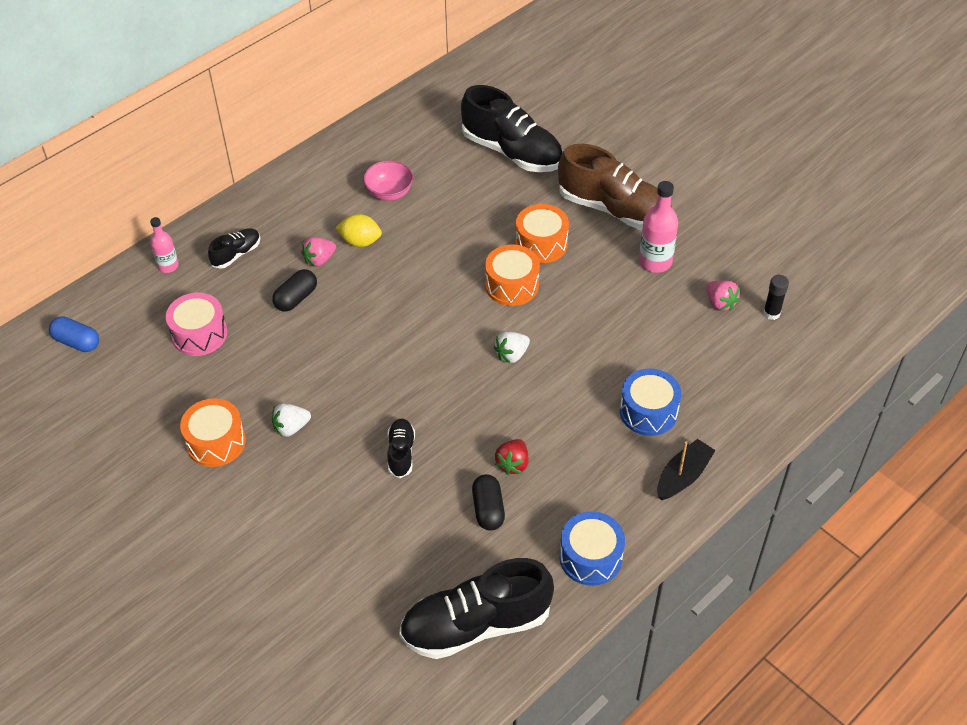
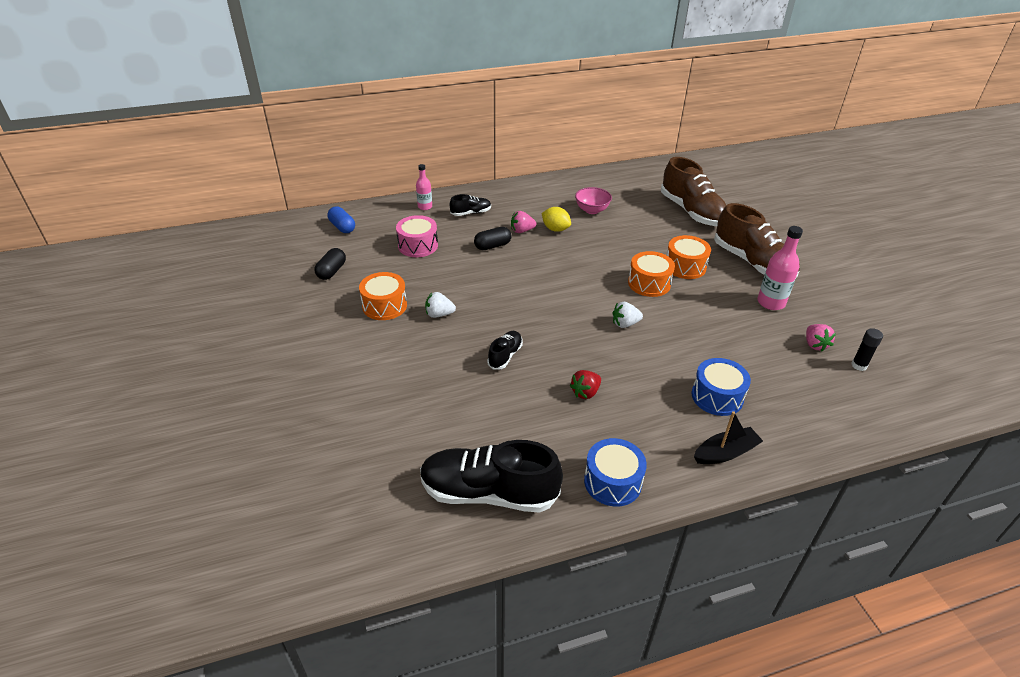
camera: 25 degrees right, 10 degrees down
black shoe [461,85,563,172] -> brown shoe [661,157,726,226]
black capsule [472,474,505,531] -> black capsule moved to [314,248,346,280]

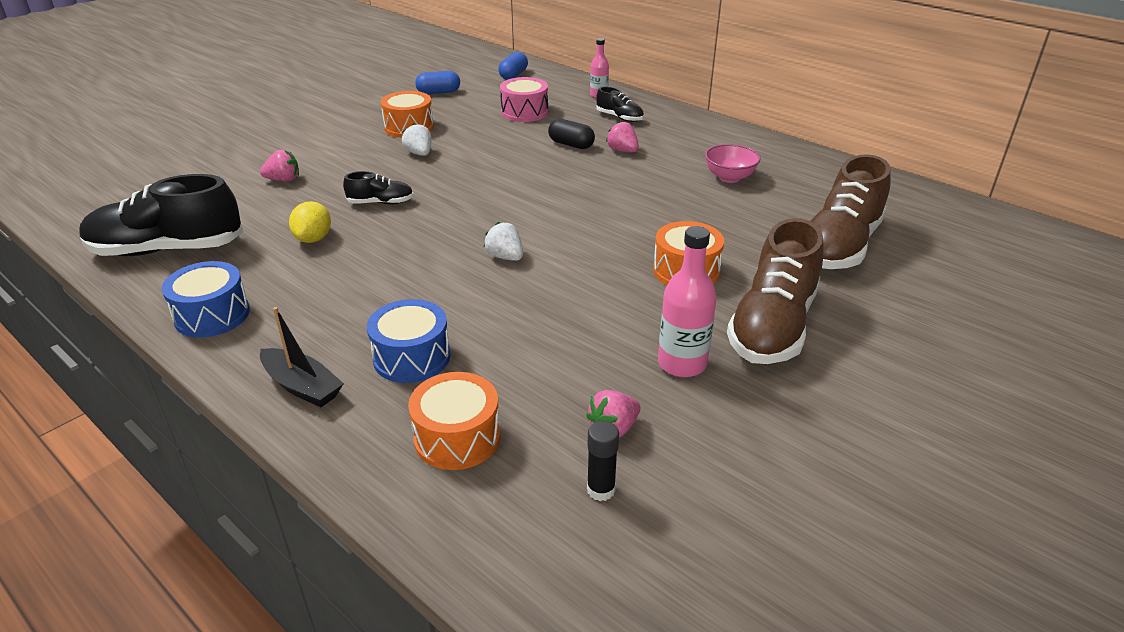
camera: 60 degrees right, 5 degrees down
black capsule [314,248,346,280] -> blue capsule [415,71,460,94]
black shoe [420,440,563,513] -> black shoe turned 75 degrees counterclockwise [79,174,243,256]
yellow lemon [542,207,571,232] -> yellow lemon moved to [289,201,331,243]
red strawberry [570,370,601,399] -> none
orange drum [628,251,675,297] -> orange drum moved to [408,372,500,470]
none -> pink strawberry [260,150,299,181]

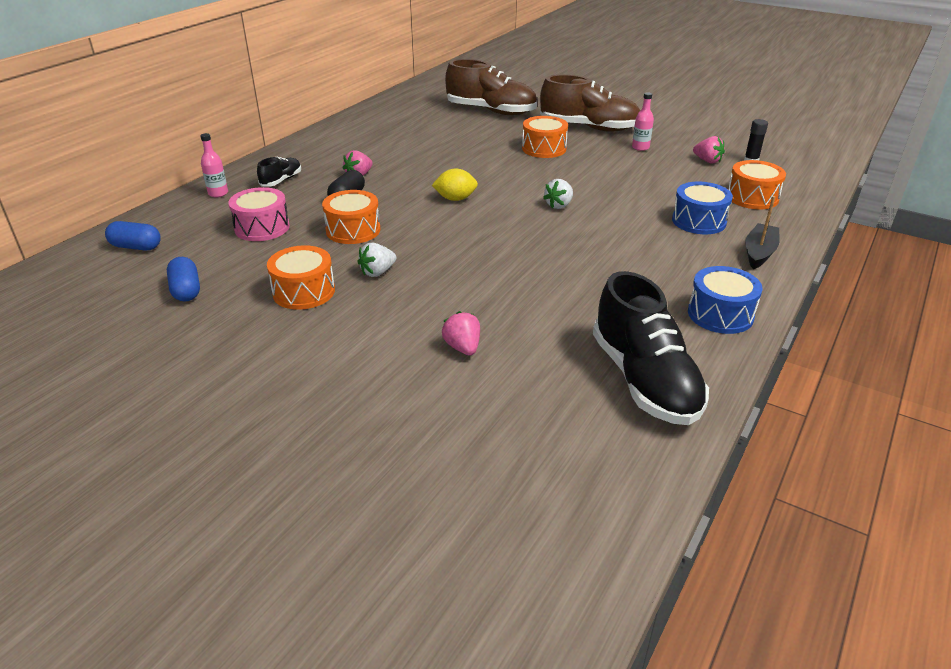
camera: 100 degrees left, 0 degrees up
yellow lemon [289,201,331,243] -> yellow lemon moved to [432,169,478,201]
black shoe [343,171,414,204] -> none
pink bottle [658,226,717,377] -> pink bottle [632,92,654,151], size x0.62
pink bowl [705,144,761,183] -> none
none -> orange drum [322,190,380,244]

